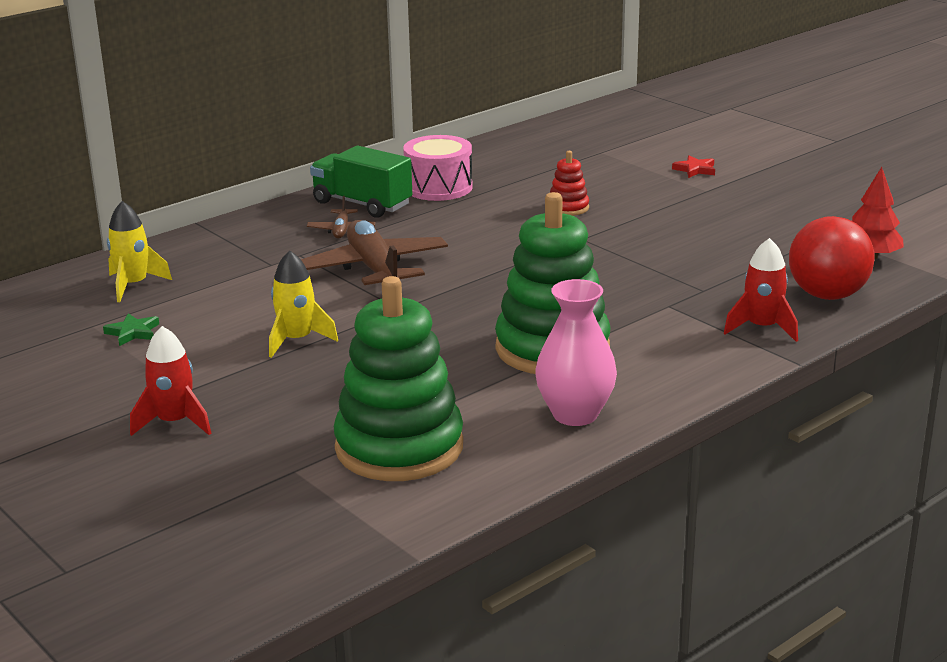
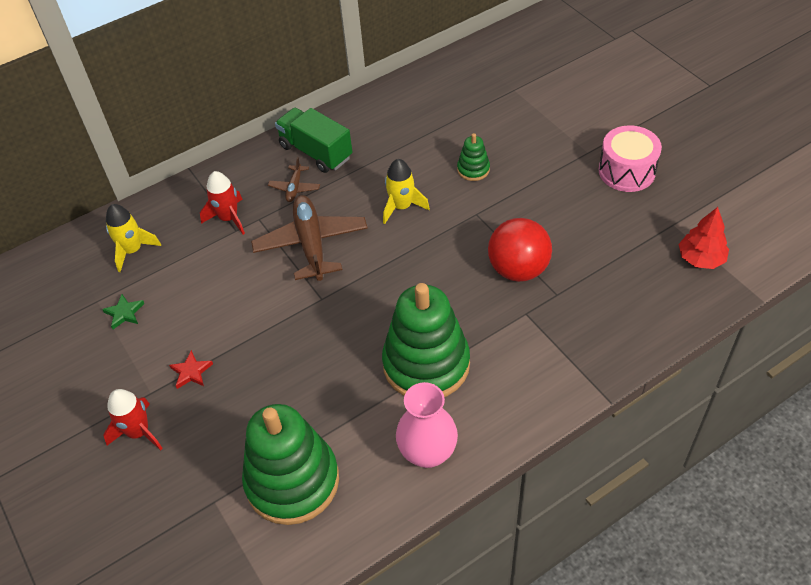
camera: 10 degrees right, 25 degrees up
yellow rocket [269,250,338,358] -> yellow rocket moved to [383,159,430,224]
pink drum [403,135,473,201] -> pink drum moved to [599,125,662,192]
red stacking toy [550,151,589,216] -> green stacking toy [457,133,490,181]
red star [672,155,715,178] -> red star moved to [169,350,213,389]
red rocket [724,238,798,342] -> red rocket moved to [200,171,245,235]
red ball [789,216,875,300] -> red ball moved to [488,218,552,282]

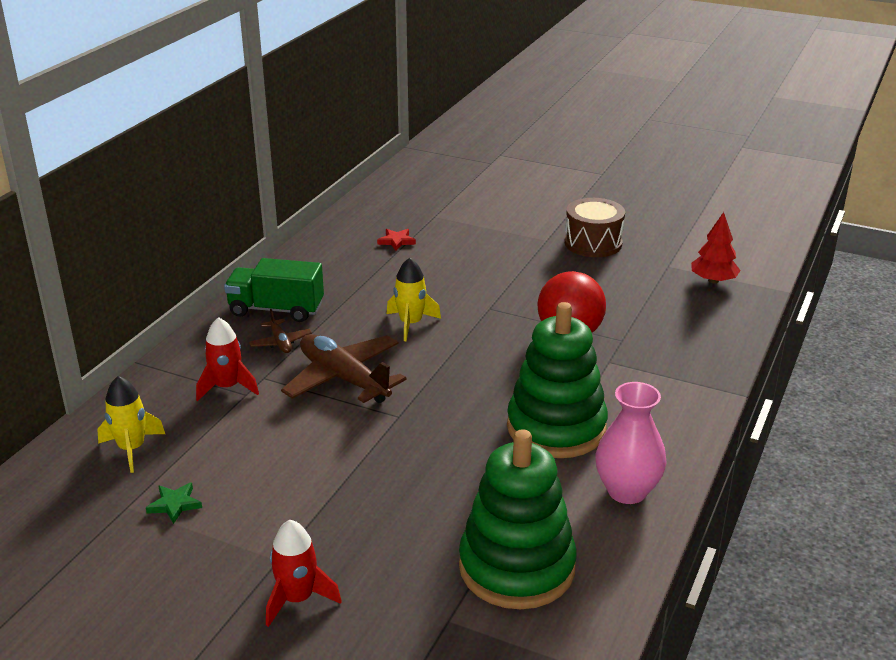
camera: 35 degrees left, 20 degrees down
red star [169,350,213,389] -> red star moved to [377,229,416,251]
green stacking toy [457,133,490,181] -> none
pink drum [599,125,662,192] -> brown drum [565,198,625,257]

